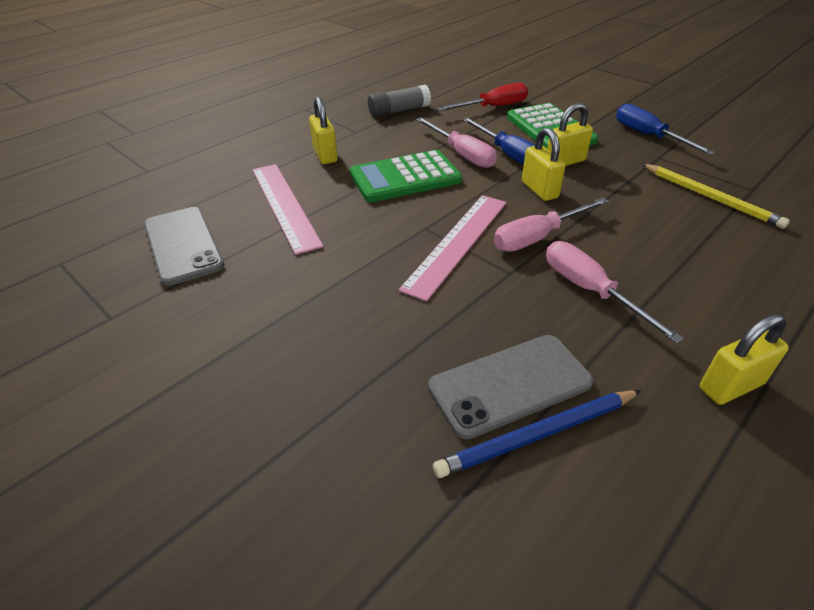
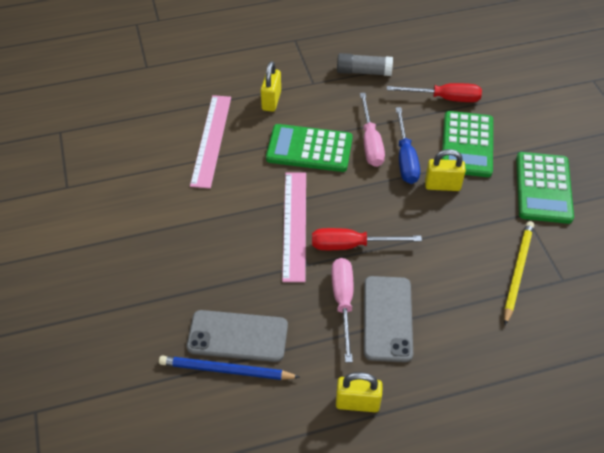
camera: 30 degrees right, 10 degrees up
grey phone [144,207,224,286] -> grey phone moved to [364,276,413,362]
pink ruler [399,195,507,301] -> pink ruler turned 60 degrees counterclockwise [282,172,306,282]
pink screwdriver [494,197,609,252] -> red screwdriver [312,228,422,250]
yellow padlock [522,128,566,201] -> none
blue screwdriver [616,104,715,155] -> green calculator [516,152,574,224]
yellow pencil [642,164,790,229] -> yellow pencil turned 150 degrees counterclockwise [504,221,534,325]

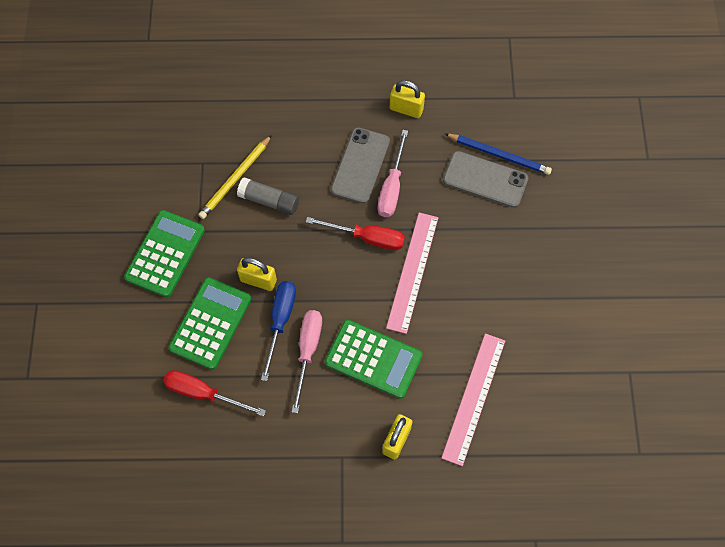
camera: 165 degrees left, 15 degrees up
grey glue stick [337,53,393,76] -> grey glue stick moved to [237,177,299,215]

